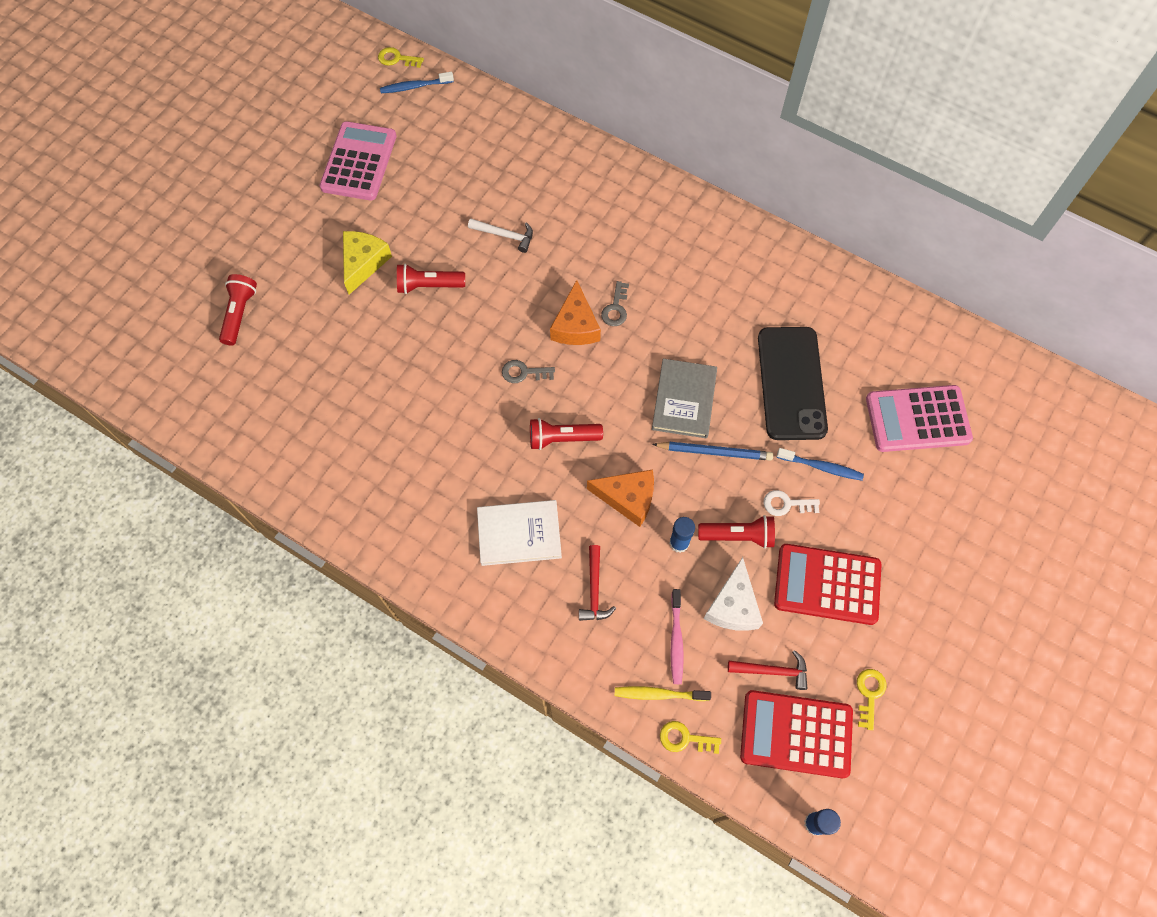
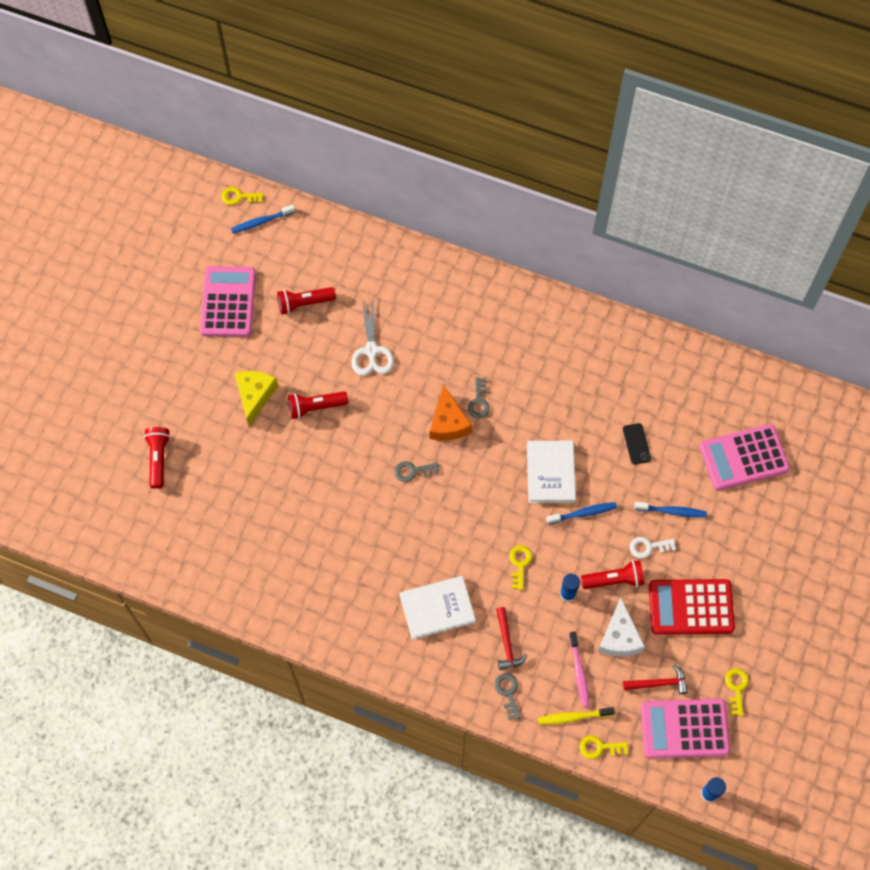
camera: 10 degrees left, 0 degrees up
white hammer [468,218,533,253] -> white scissors [352,297,394,376]
red flashlight [530,418,603,450] -> red flashlight moved to [277,287,336,315]
orange cheese [587,469,654,527] -> yellow key [509,545,532,590]
grey book [652,359,717,438] -> white book [527,441,576,503]
blue pencil [652,442,773,461] -> blue toothbrush [546,502,617,524]
red calculator [740,690,853,778] -> pink calculator [641,699,730,759]
black phone [758,327,828,440] -> black phone [623,423,651,464], size x0.41
none -> grey key [495,673,521,720]

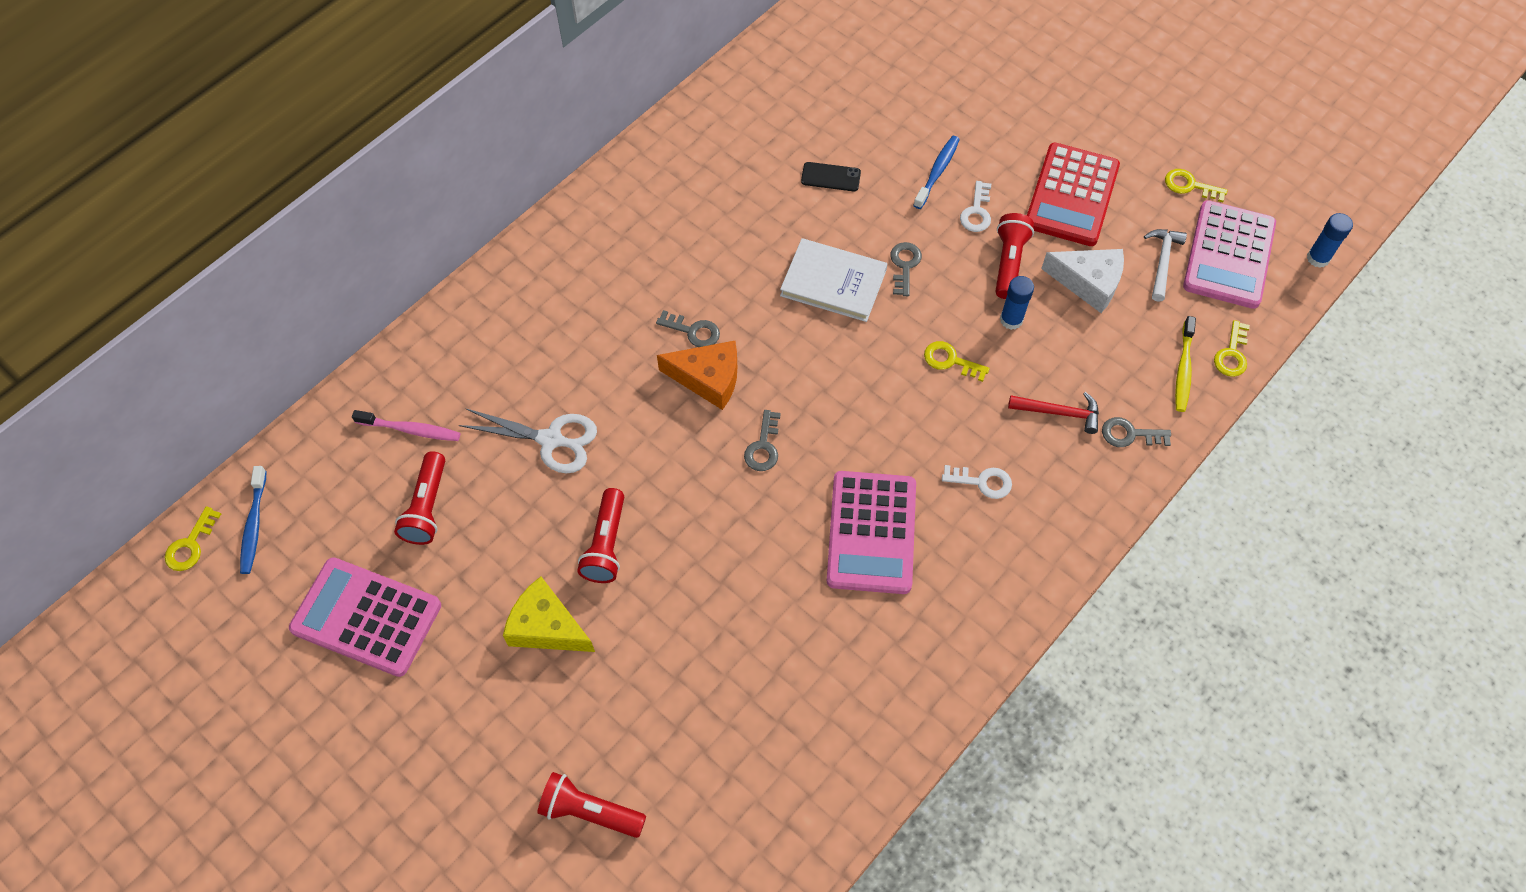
camera: 70 degrees left, 5 degrees down
white book [400,576,476,640] -> white key [942,465,1012,499]
blue toothbrush [546,502,617,524] -> grey key [890,242,922,296]
pink toothbrush [569,632,590,707] -> pink toothbrush moved to [352,410,460,441]
red hammer [623,664,688,694] -> white hammer [1144,229,1187,302]
pink calculator [699,424,790,490] -> pink calculator moved to [827,471,916,594]

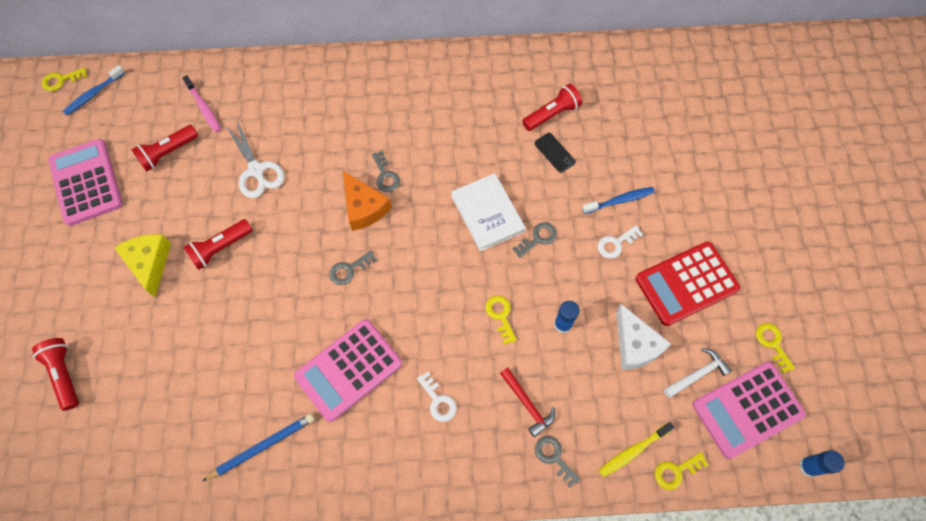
camera: 45 degrees right, 5 degrees up
red flashlight [995,213,1034,299] -> red flashlight moved to [522,84,582,131]
none -> blue pencil [202,413,314,481]

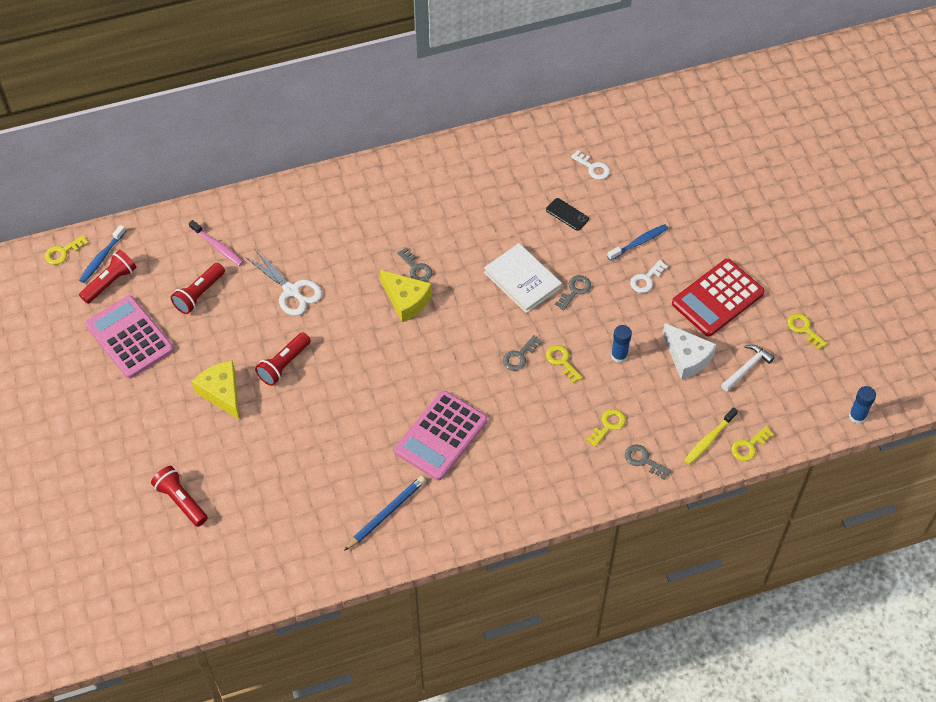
camera: 15 degrees left, 10 degrees down
grey key [329,250,377,285] -> grey key moved to [503,335,542,371]
orange cheese [343,171,392,231] -> yellow cheese [380,270,432,323]
white key [417,372,457,422] -> white key moved to [571,150,610,180]
red hammer [500,368,555,437] -> yellow key [586,409,626,447]
red flashlight [522,84,582,131] -> red flashlight moved to [79,250,137,304]
pink calculator [693,362,806,459] -> none

